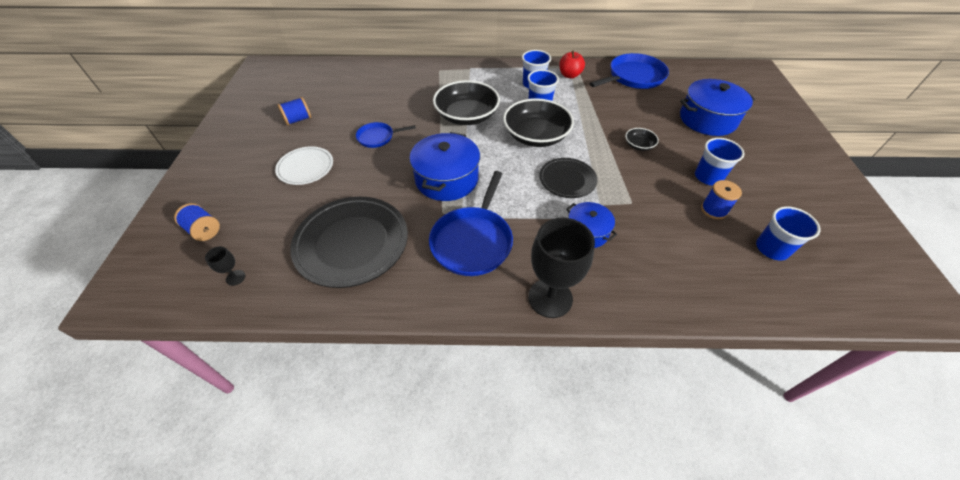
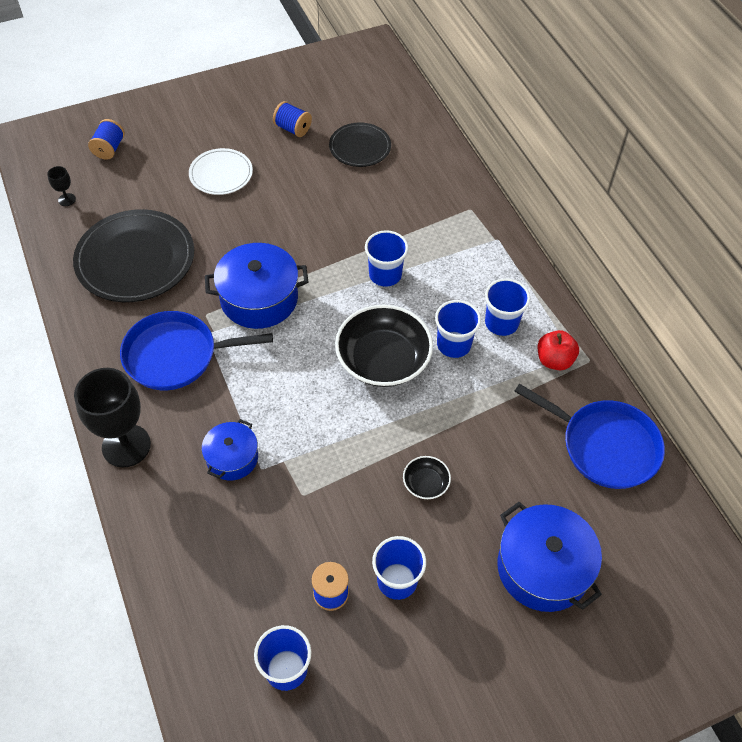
camera: 65 degrees right, 5 degrees up
blue pan [356,122,416,148] -> none
black bowl [433,80,500,125] -> blue cup [365,230,408,287]
black plate [539,158,597,198] -> black plate moved to [329,122,391,167]

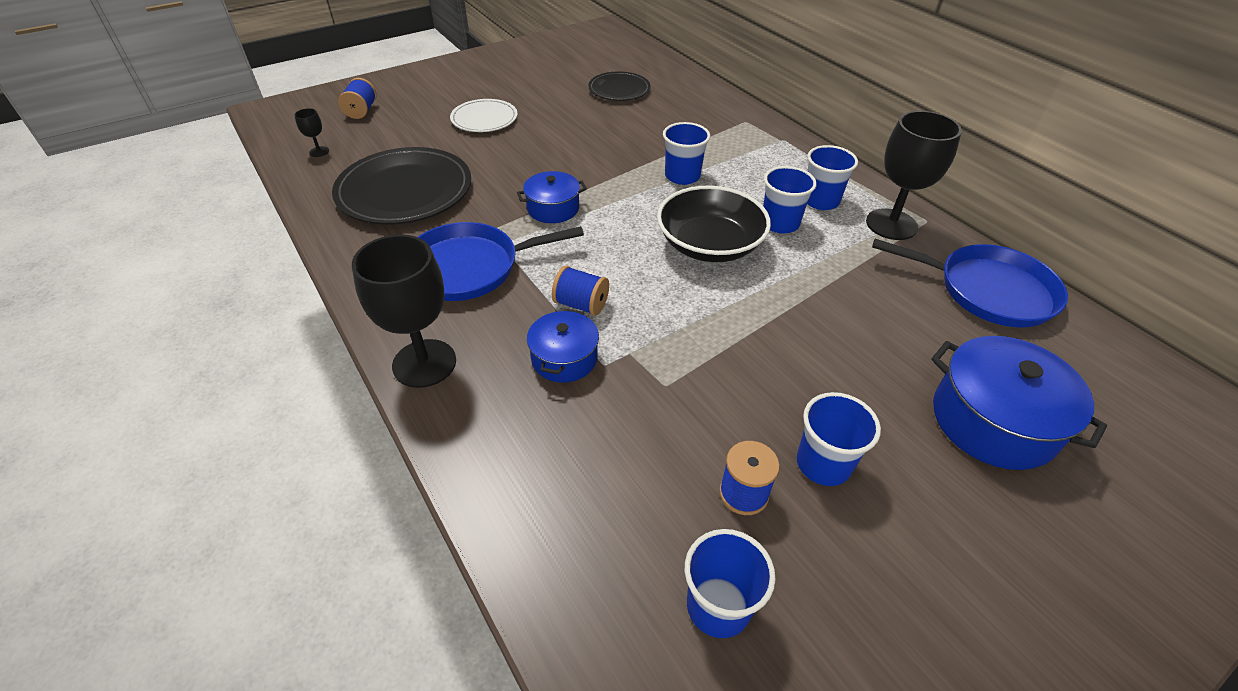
camera: 10 degrees left, 10 degrees down
blue pot [205,243,308,329] -> blue pot [517,171,587,223], size x0.60
blue spool [273,101,312,137] -> blue spool moved to [552,266,609,316]
black bowl [403,456,451,499] -> none
red apple [538,330,579,370] -> black goblet [866,111,962,240]

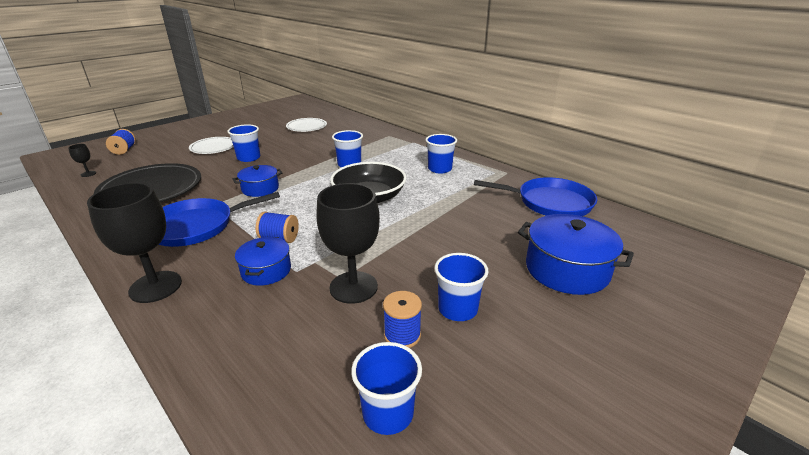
camera: 10 degrees left, 15 degrees down
black plate [588,71,651,101] -> white plate [286,118,327,132]
blue cup [763,166,817,233] -> blue cup moved to [227,124,260,162]
black goblet [866,111,962,240] -> black goblet moved to [316,183,380,304]

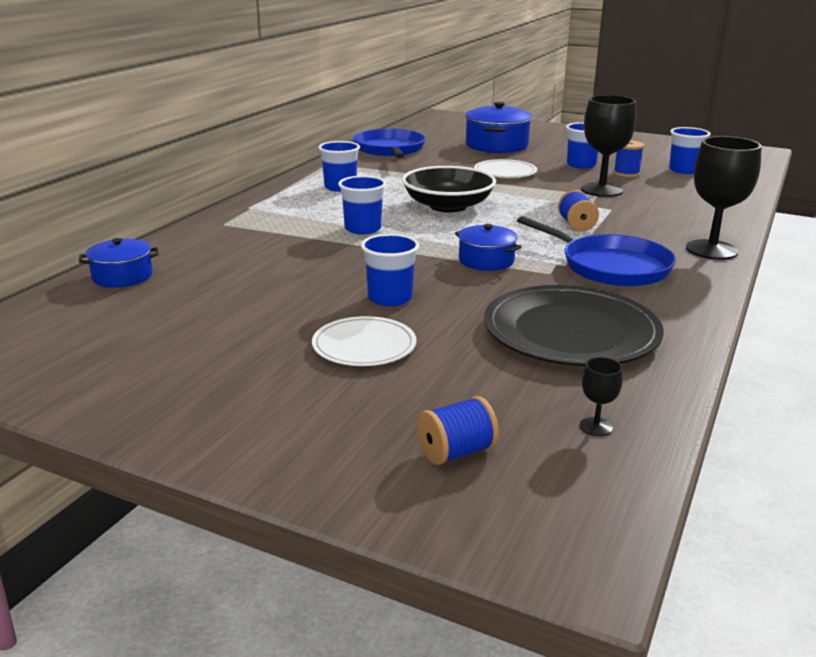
camera: 110 degrees left, 5 degrees down
blue pot [235,237,291,286] -> blue pot moved to [79,238,159,287]
white plate [286,118,327,132] -> white plate moved to [474,159,537,178]

